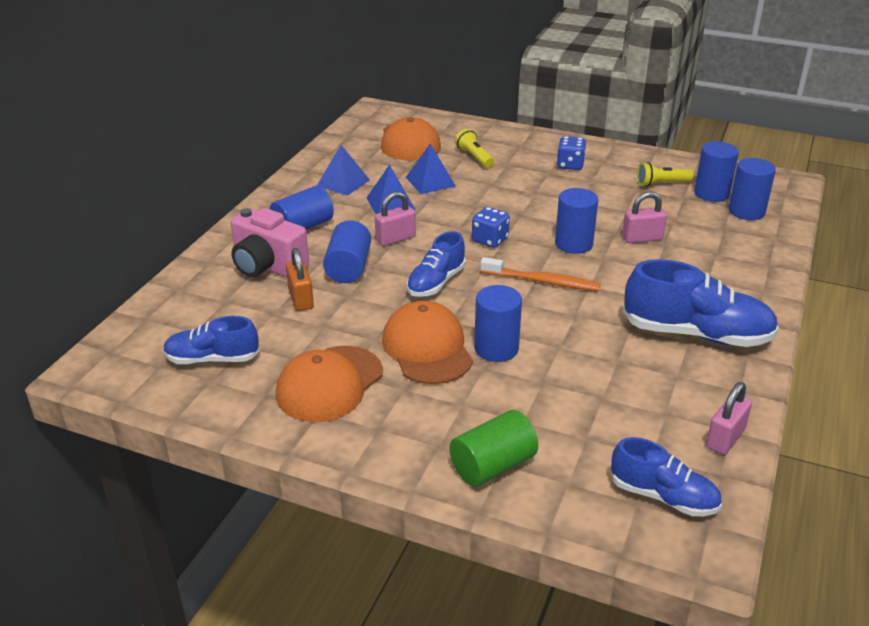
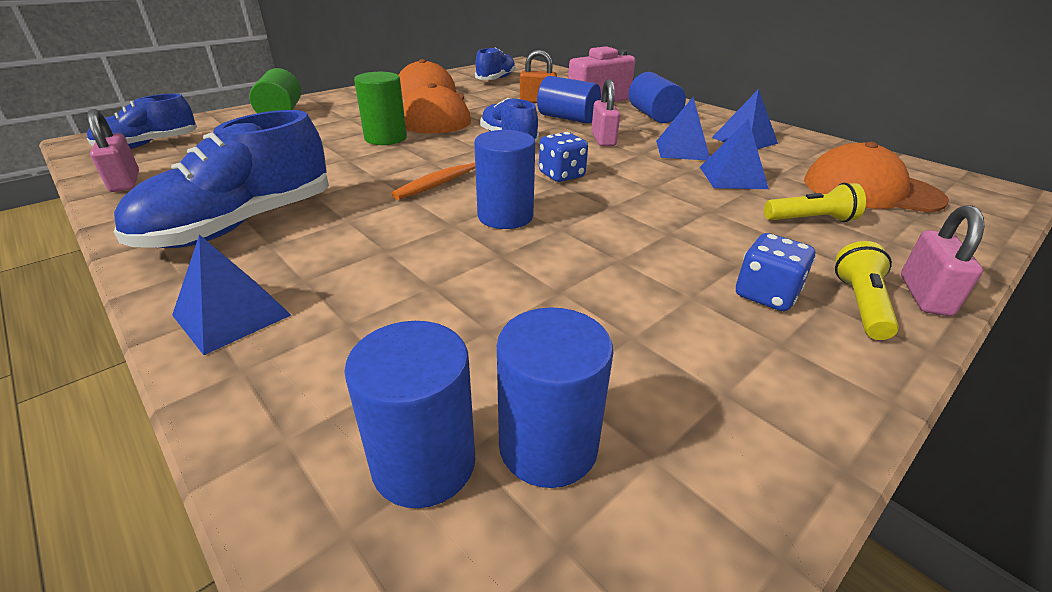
camera: 115 degrees right, 0 degrees up
blue cylinder [474,285,522,362] -> green cylinder [354,72,407,145]
pink padlock [622,191,667,243] -> pink padlock moved to [901,205,984,316]
yellow flashlight [637,162,694,187] -> yellow flashlight moved to [835,241,899,340]
none -> blue pyramid [172,234,291,355]

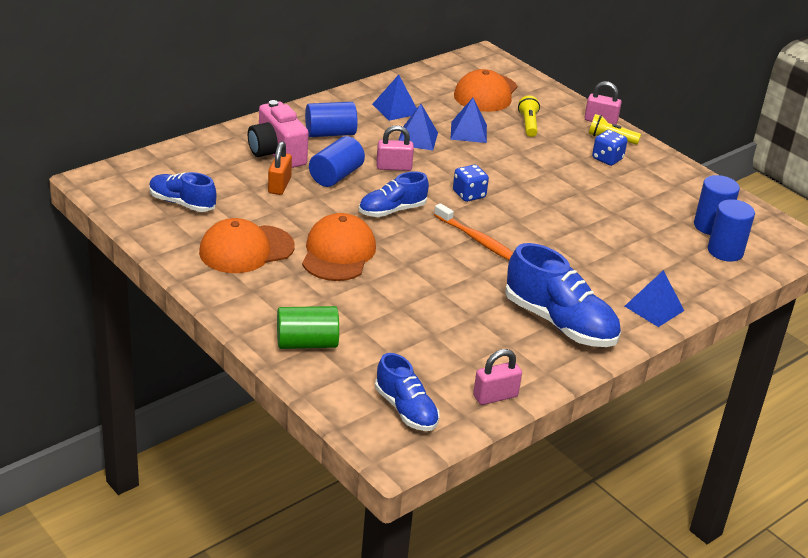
camera: 90 degrees left, 0 degrees up
green cylinder [354,72,407,145] -> none
blue cylinder [474,130,535,229] -> none

